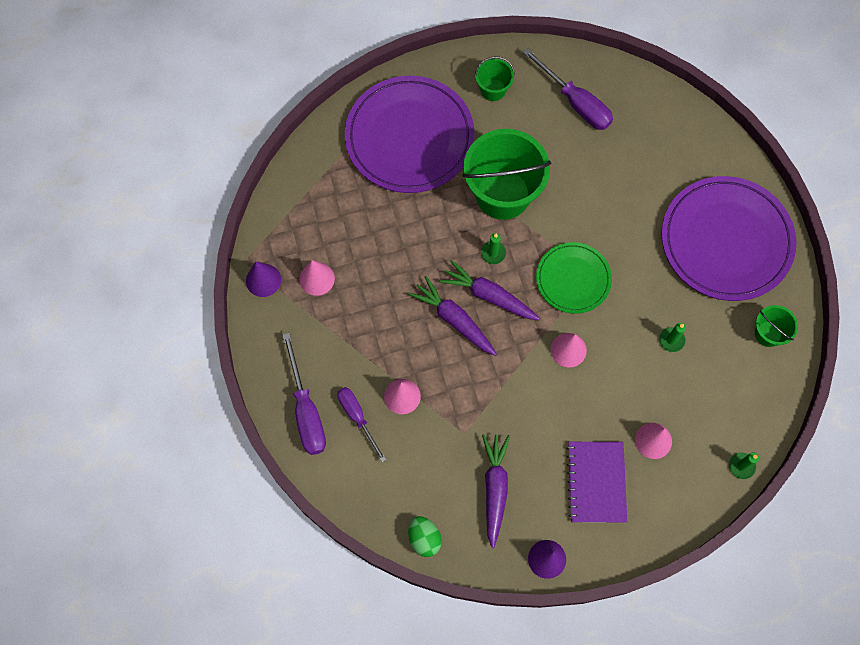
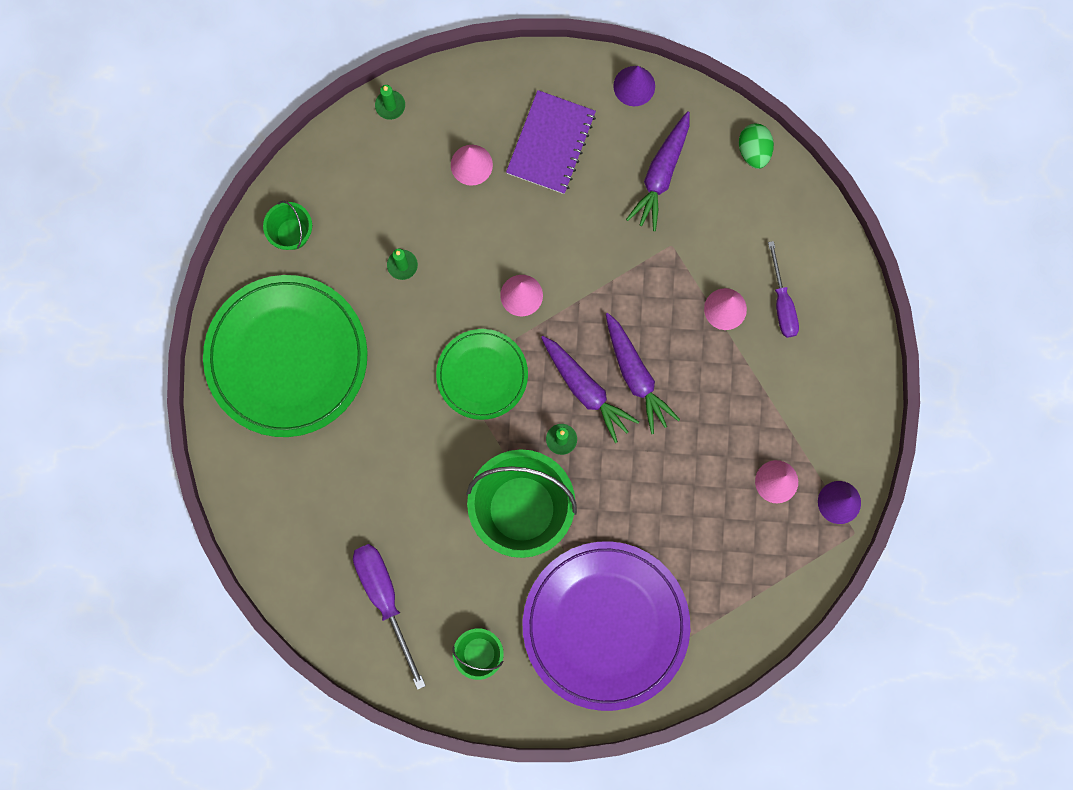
camera: 160 degrees left, 10 degrees up
purple screwdriver [282,333,326,455] -> none
purple plate [661,176,797,301] -> green plate [203,275,367,437]

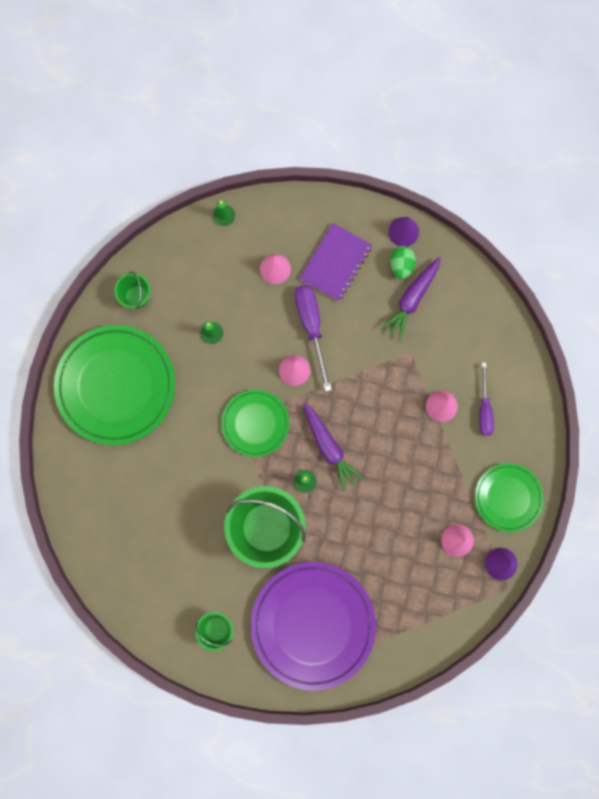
camera: 10 degrees right, 0 degrees up
purple screwdriver [353,544,426,690] -> purple screwdriver moved to [295,285,332,392]
purple carrot [606,313,680,434] -> none
green egg [739,123,774,169] -> green egg moved to [390,246,416,279]
none -> green plate [475,463,544,532]

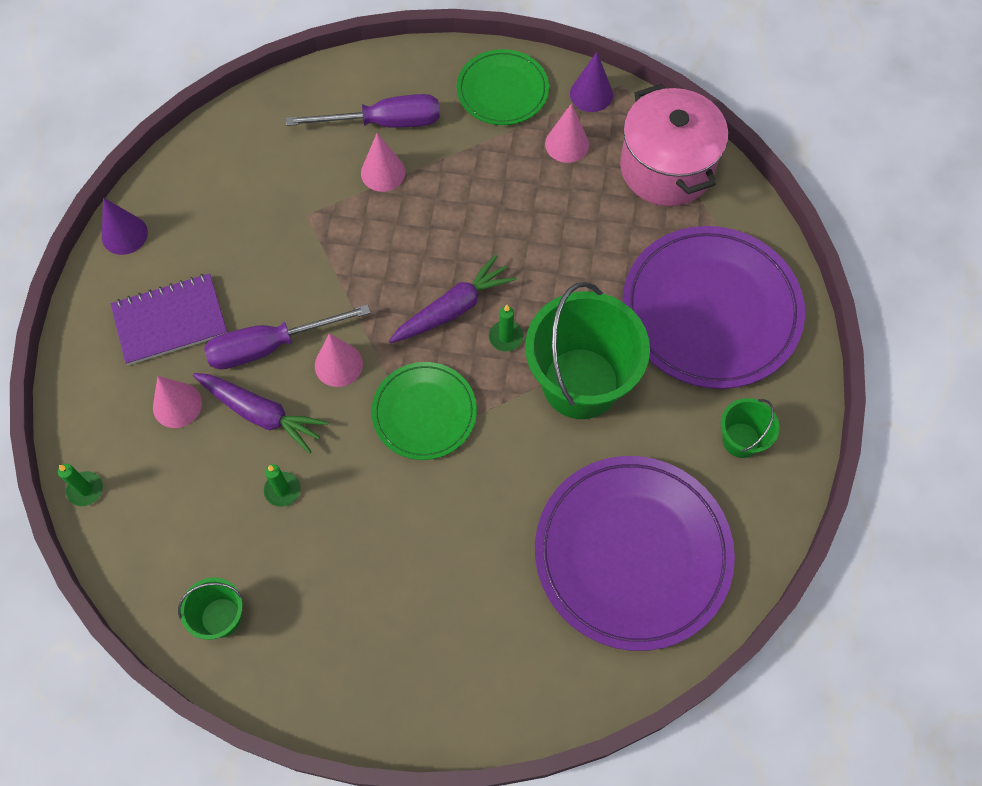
camera: 95 degrees left, 15 degrees down
green plate [54,325,175,445] -> none
purple notebook [299,223,372,302] -> purple notebook turned 45 degrees counterclockwise [111,273,227,365]
purple carrot [381,257,441,340] -> purple carrot moved to [193,373,328,454]
green egg [390,246,416,279] -> none
purple screwdriver [479,363,494,435] -> purple screwdriver [286,94,440,128], size x1.50
none -> purple plate [535,456,735,651]
none -> pink pot [620,84,728,206]

